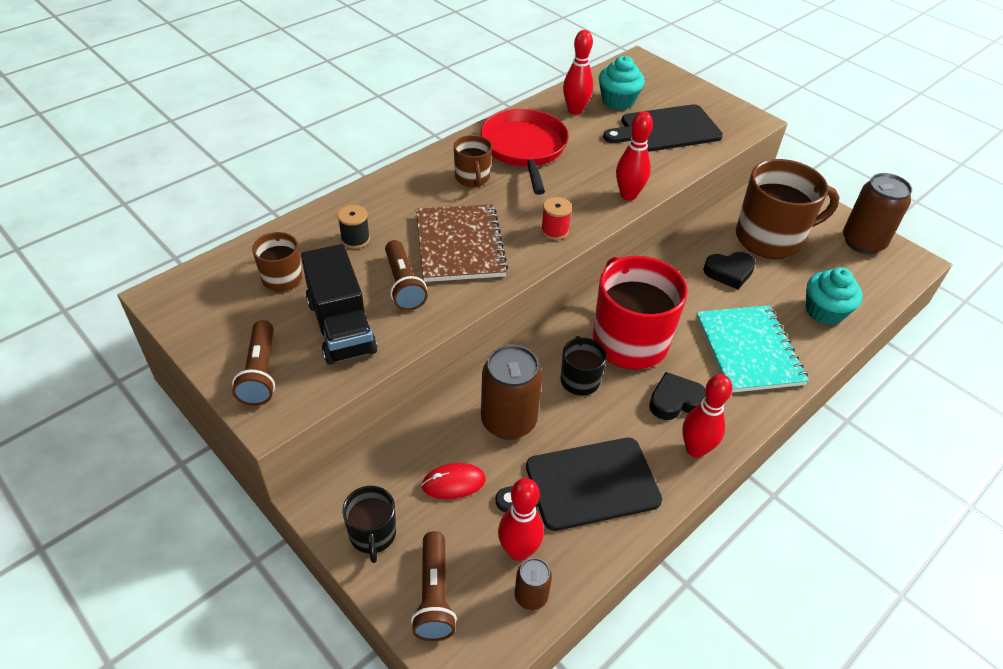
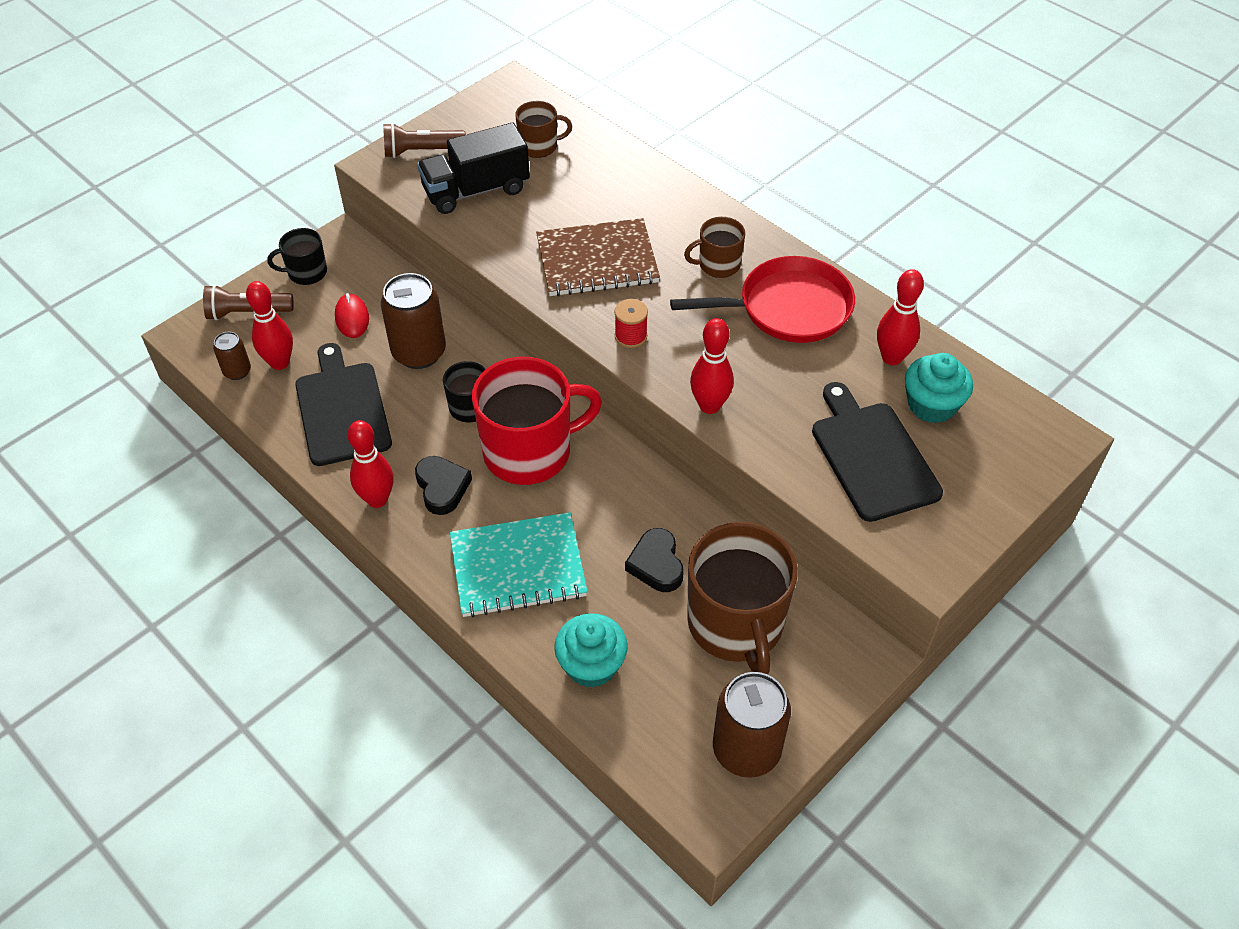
camera: 90 degrees right, 5 degrees up
black spool [338,205,370,249] -> none
brown flashlight [385,240,428,311] -> none

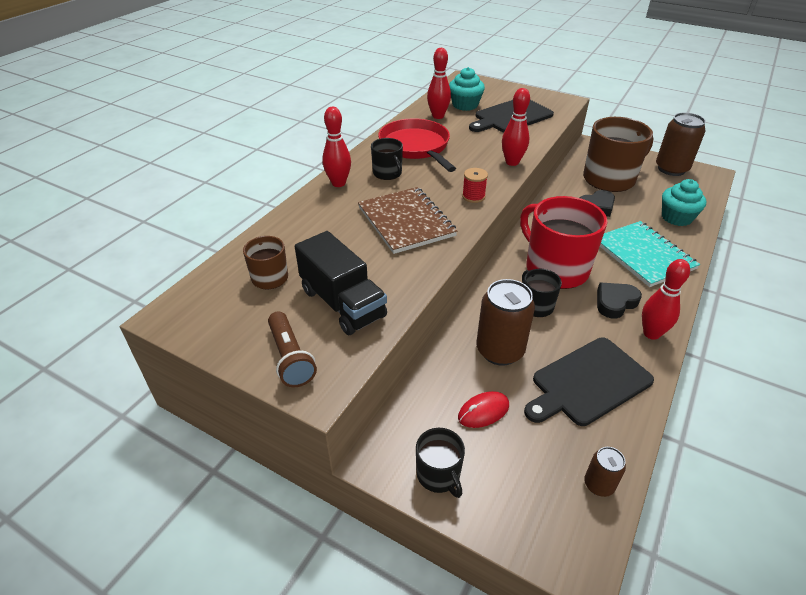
camera: 105 degrees left, 10 degrees down
brown flashlight [203,285,294,320] -> none
red bowling pin [246,281,293,370] -> red bowling pin moved to [322,107,351,187]
brown mug [684,217,745,278] -> black mug [371,138,403,180]

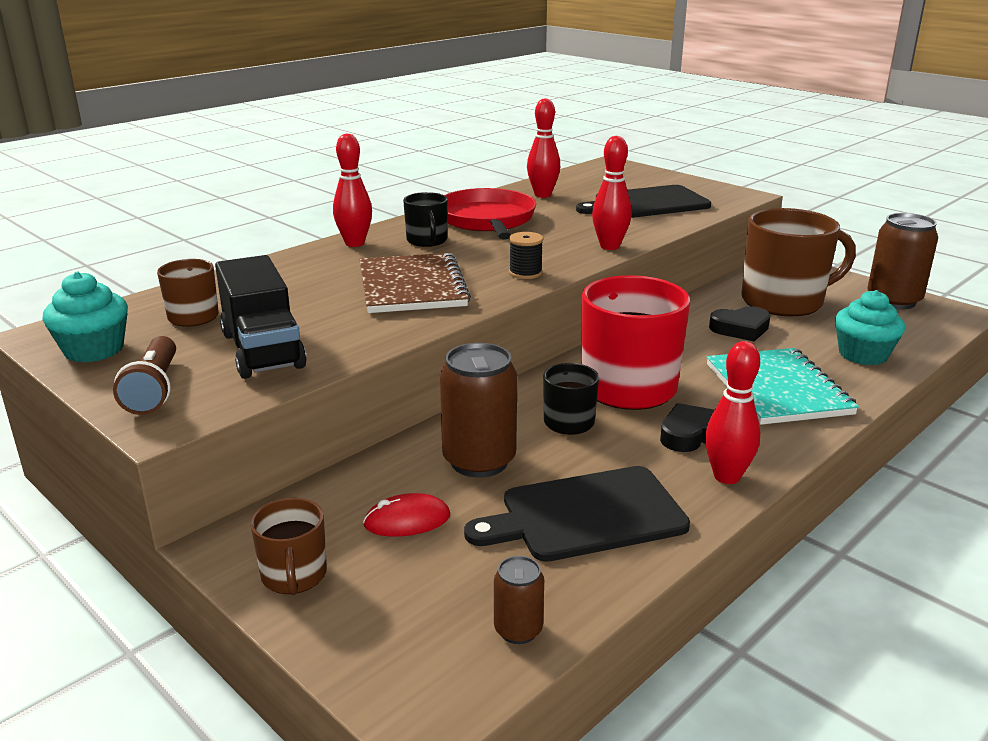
camera: 15 degrees right, 15 degrees down
black mug [416,428,465,498] -> brown mug [250,498,327,595]
turquoise cupcake [449,67,485,111] -> turquoise cupcake moved to [42,271,128,363]
red spool [462,168,488,203] -> black spool [509,232,543,279]

